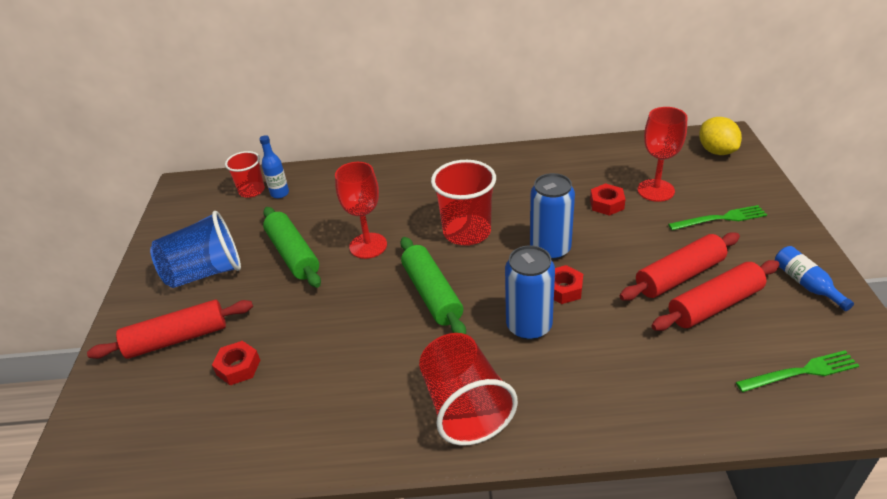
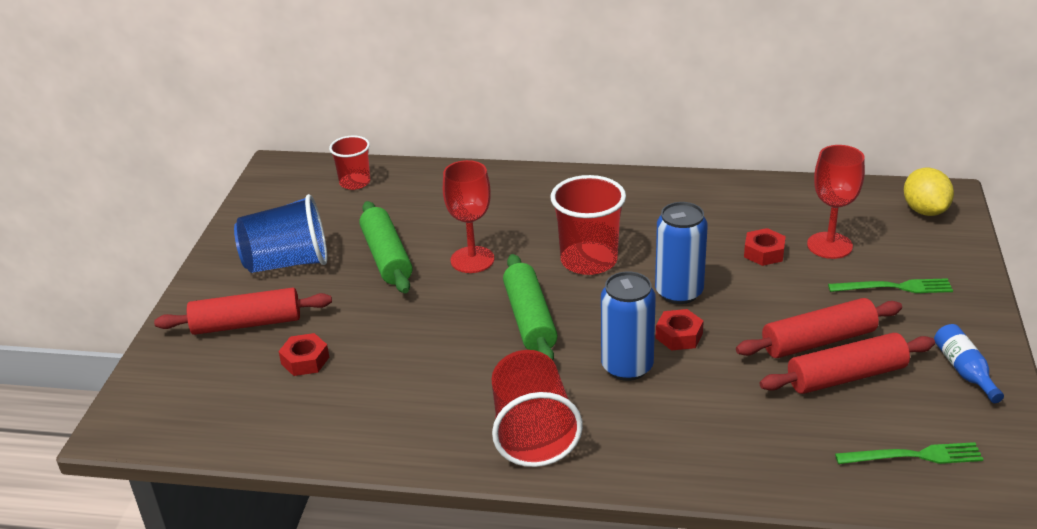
camera: 10 degrees right, 5 degrees down
blue bottle [259,135,289,198] -> none

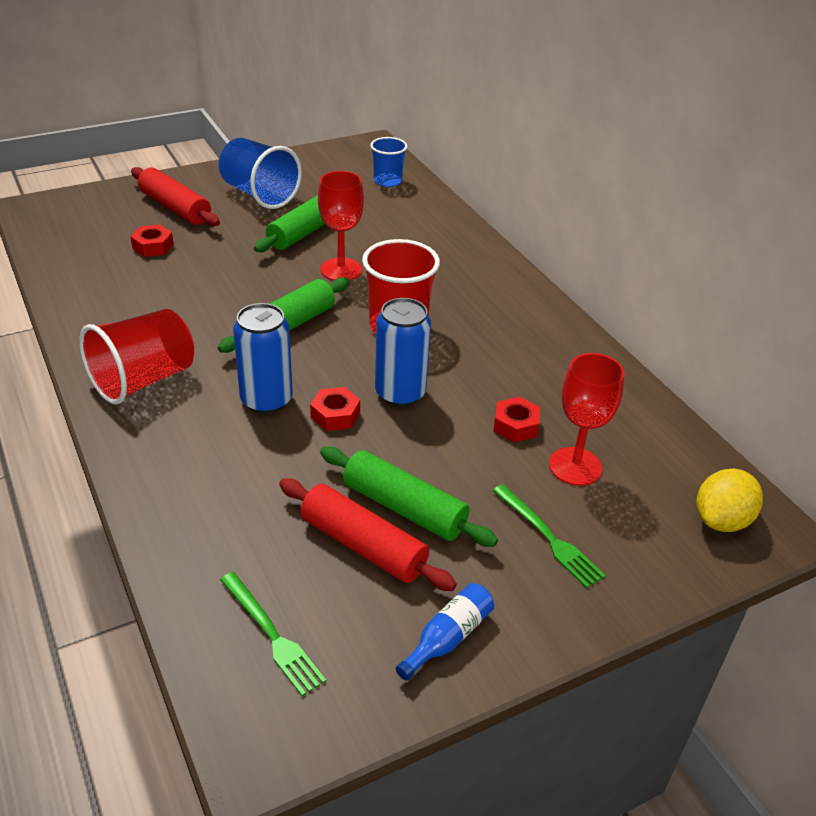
camera: 50 degrees right, 5 degrees up
red cup [329,136,370,190] -> blue cup [370,137,408,187]
red rolling pin [736,298,902,358] -> green rolling pin [320,447,498,547]

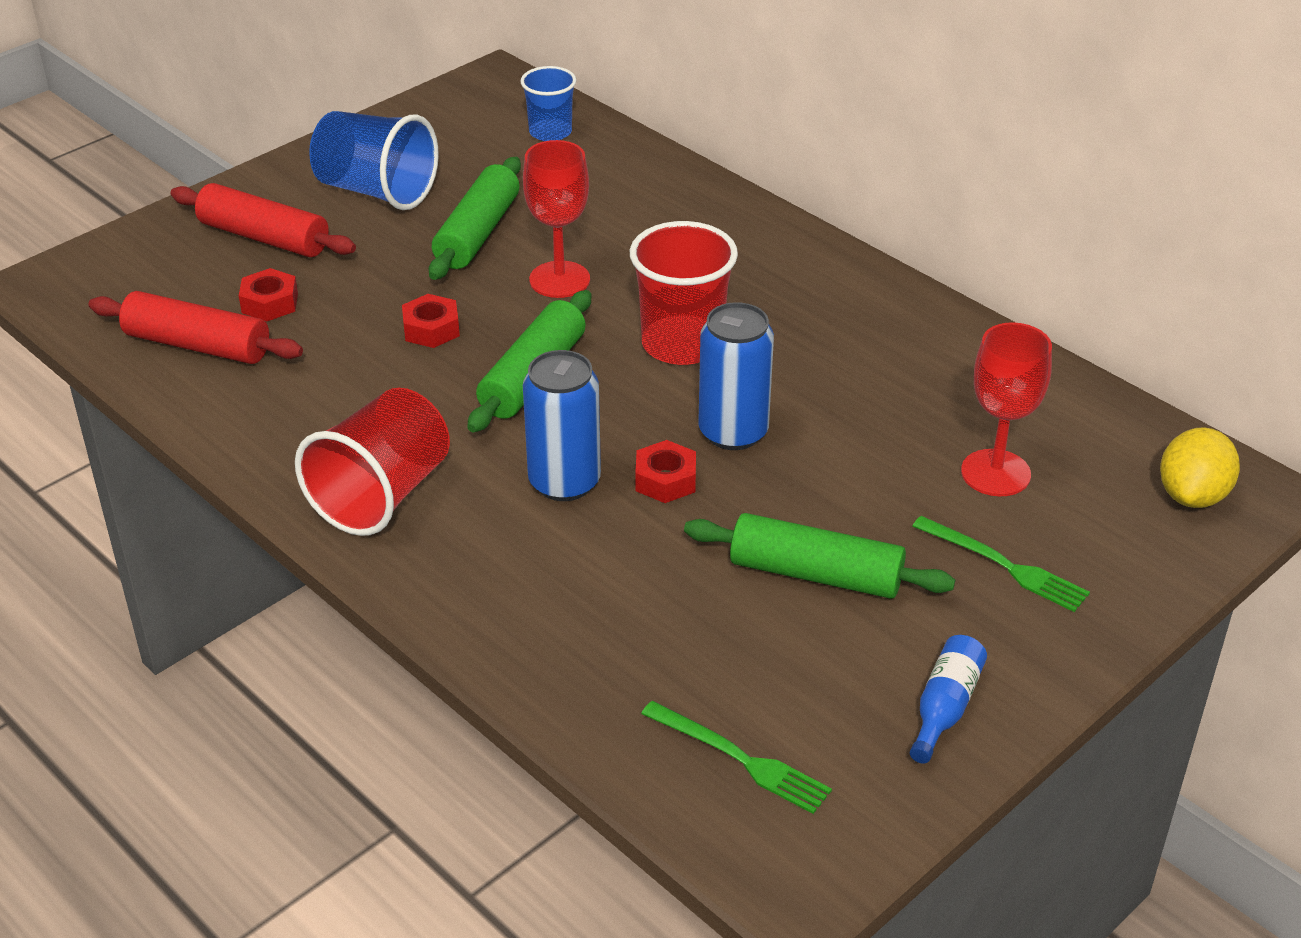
camera: 15 degrees left, 0 degrees up
red rolling pin [279,478,457,591] -> red rolling pin moved to [89,291,303,364]
red nut [494,397,540,443] -> red nut moved to [402,294,460,348]

